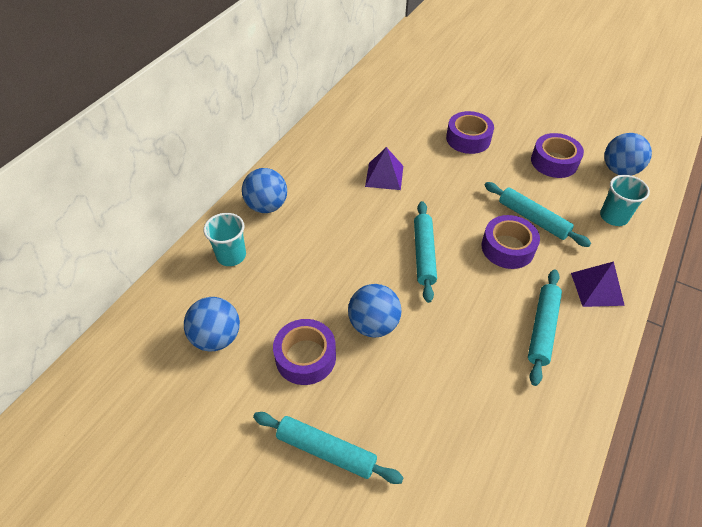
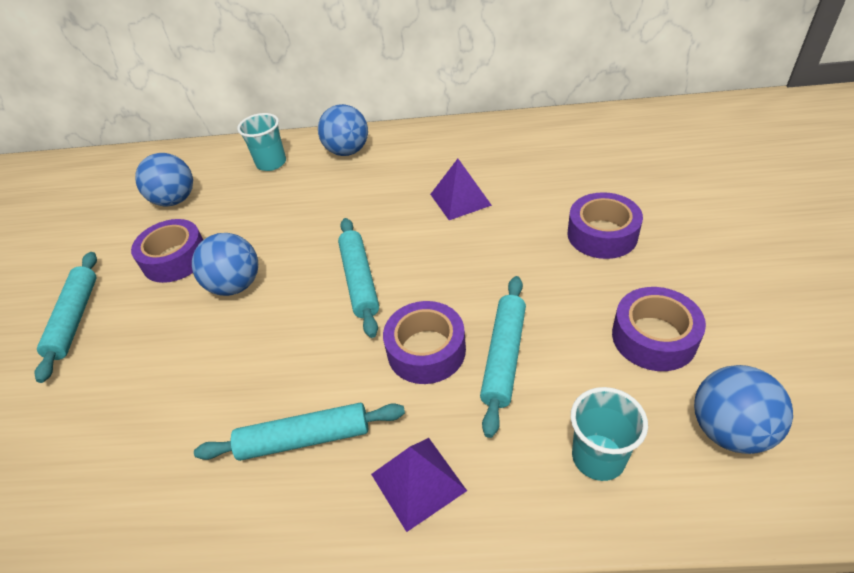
camera: 65 degrees right, 5 degrees down
turquoise rolling pin [414,201,437,303] -> turquoise rolling pin turned 75 degrees counterclockwise [338,218,379,338]

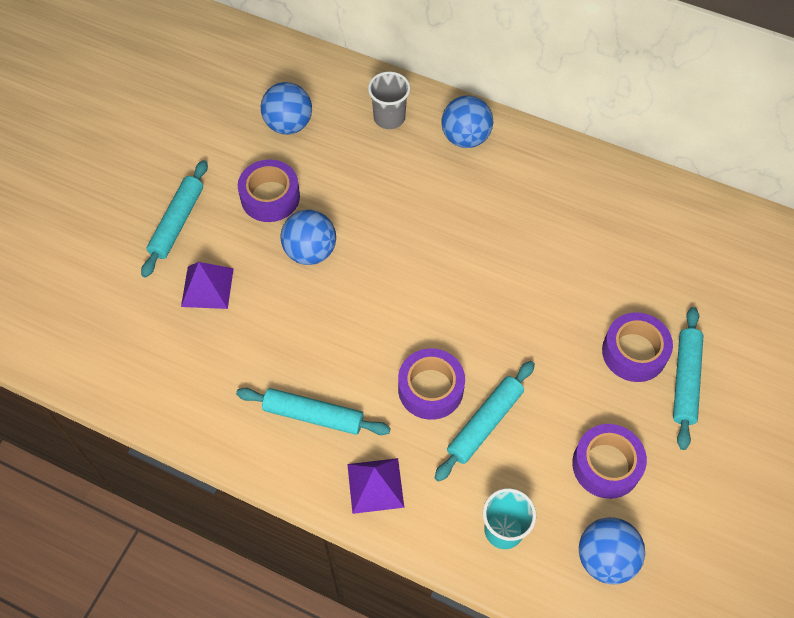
camera: 20 degrees right, 15 degrees up
turquoise cup [237,113,286,171] -> grey cup [368,72,410,129]
turquoise rolling pin [338,218,379,338] -> turquoise rolling pin moved to [673,307,703,450]
purple pyramid [430,159,492,220] -> purple pyramid moved to [181,262,234,309]

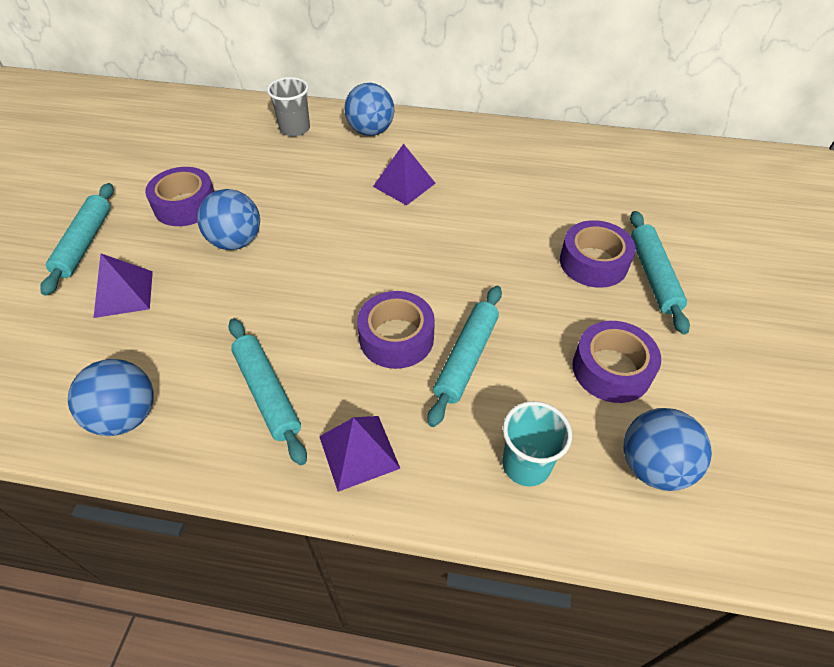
camera: 15 degrees left, 10 degrees down
turquoise rolling pin [236,388,391,435] -> turquoise rolling pin turned 60 degrees clockwise [228,318,307,465]
blue ball [261,82,312,135] -> blue ball moved to [68,359,154,436]
none -> purple pyramid [373,144,436,205]

